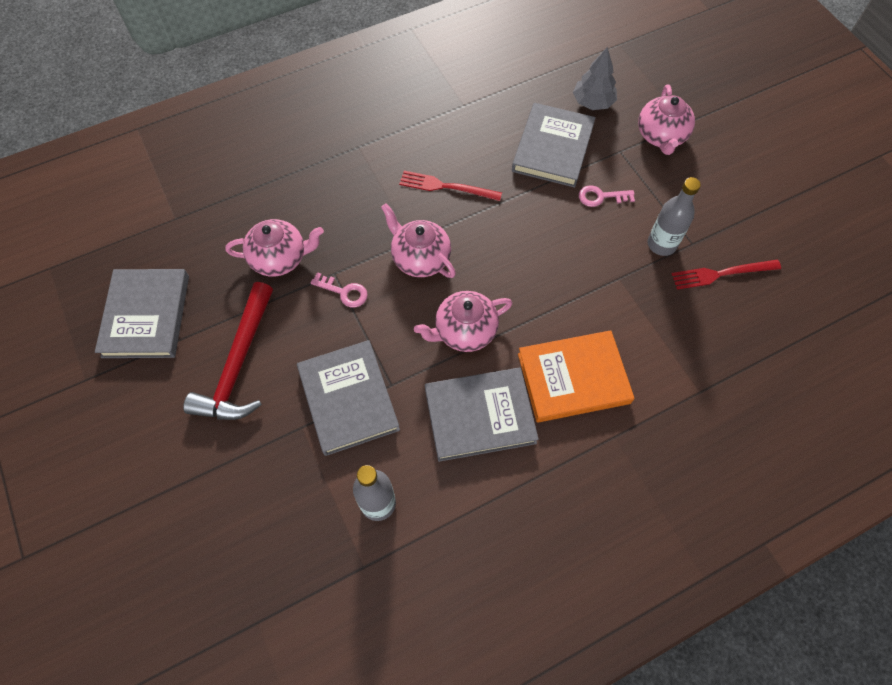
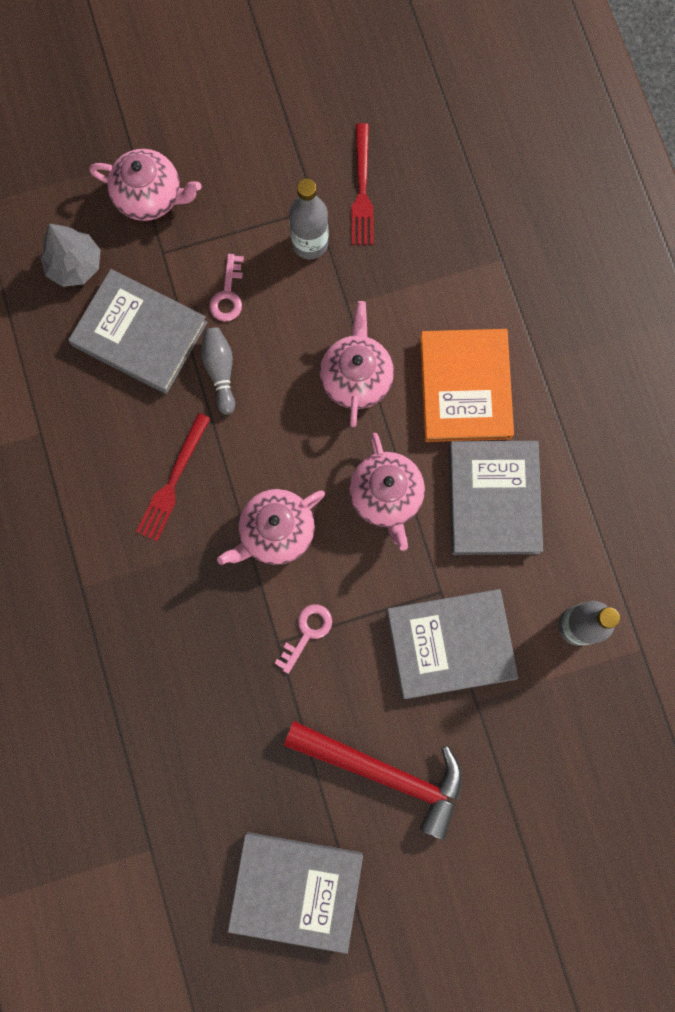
camera: 80 degrees left, 15 degrees up
pink teapot [225,219,324,276] -> pink teapot moved to [320,301,394,427]
none -> grey bowling pin [201,327,235,415]

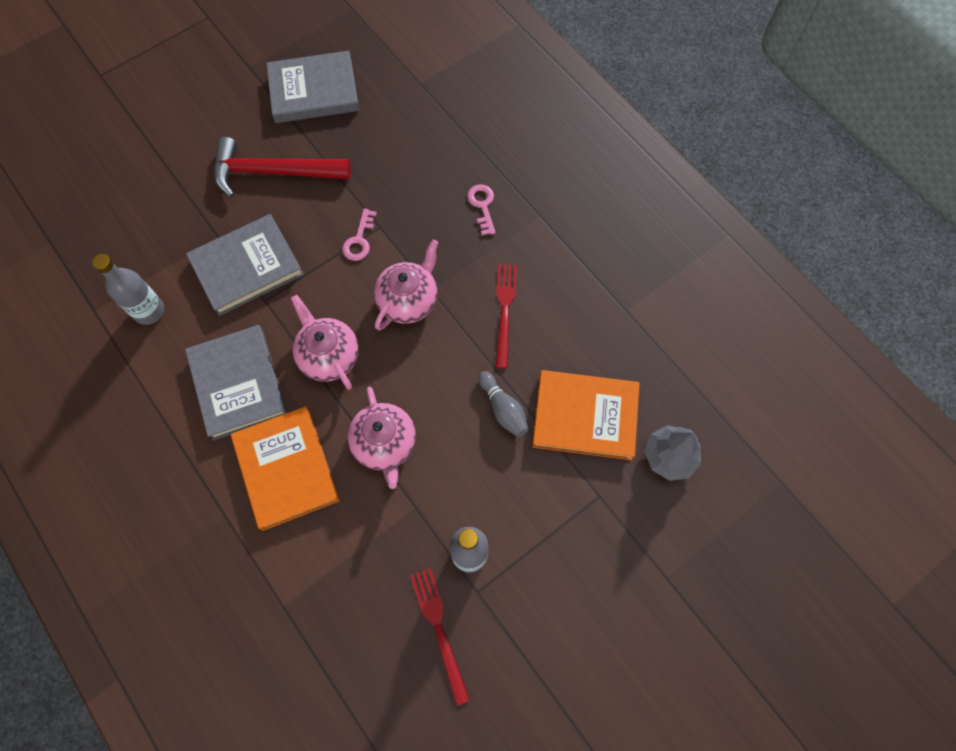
camera: 160 degrees right, 10 degrees down
grey book [68,269,208,394] -> orange book [532,370,640,460]
pink teapot [89,149,201,221] -> none
pink key [209,254,244,321] -> pink key moved to [467,184,496,236]

